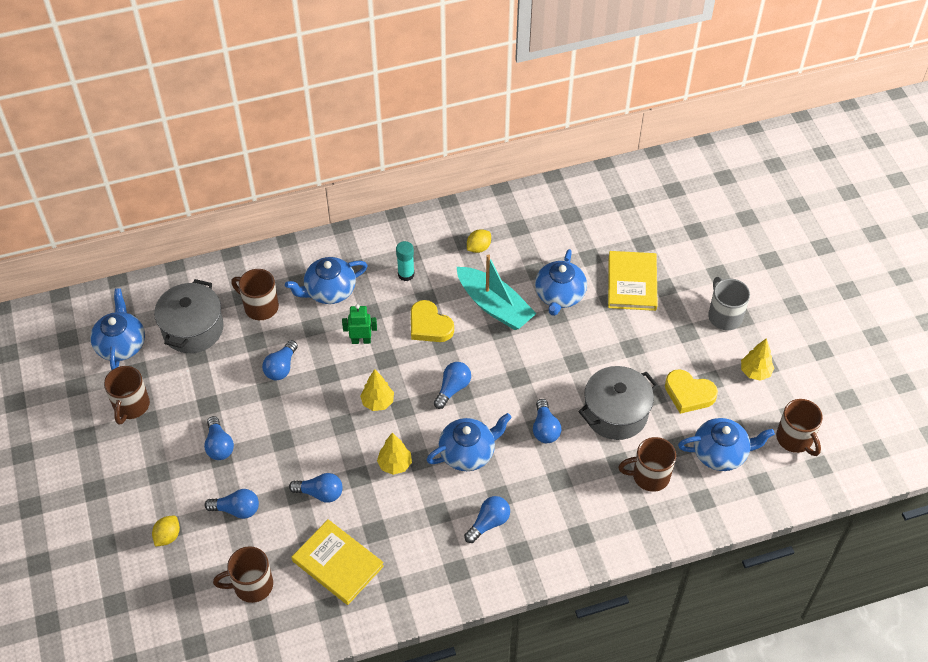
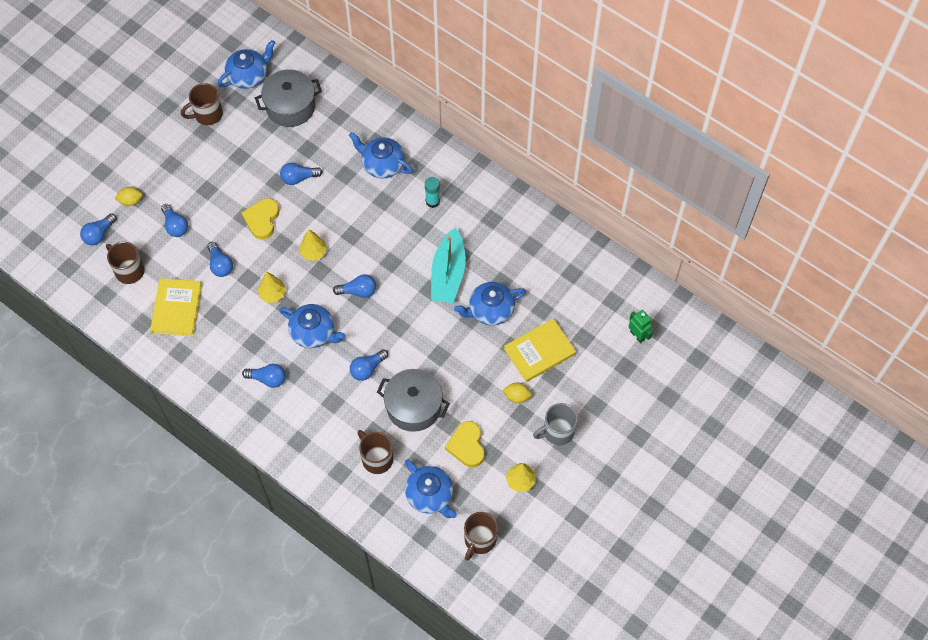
camera: 55 degrees right, 10 degrees up
blue light bulb [204,416,234,460] -> blue light bulb moved to [80,213,117,245]
brown mug [231,269,279,320] -> none
green robot [342,304,377,344] -> green robot moved to [629,310,653,343]
yellow heart [411,300,454,342] -> yellow heart moved to [241,198,279,240]
yellow lemon [467,229,491,253] -> yellow lemon moved to [502,383,532,403]
grey mug [708,277,750,330] -> grey mug turned 150 degrees counterclockwise [533,403,578,445]

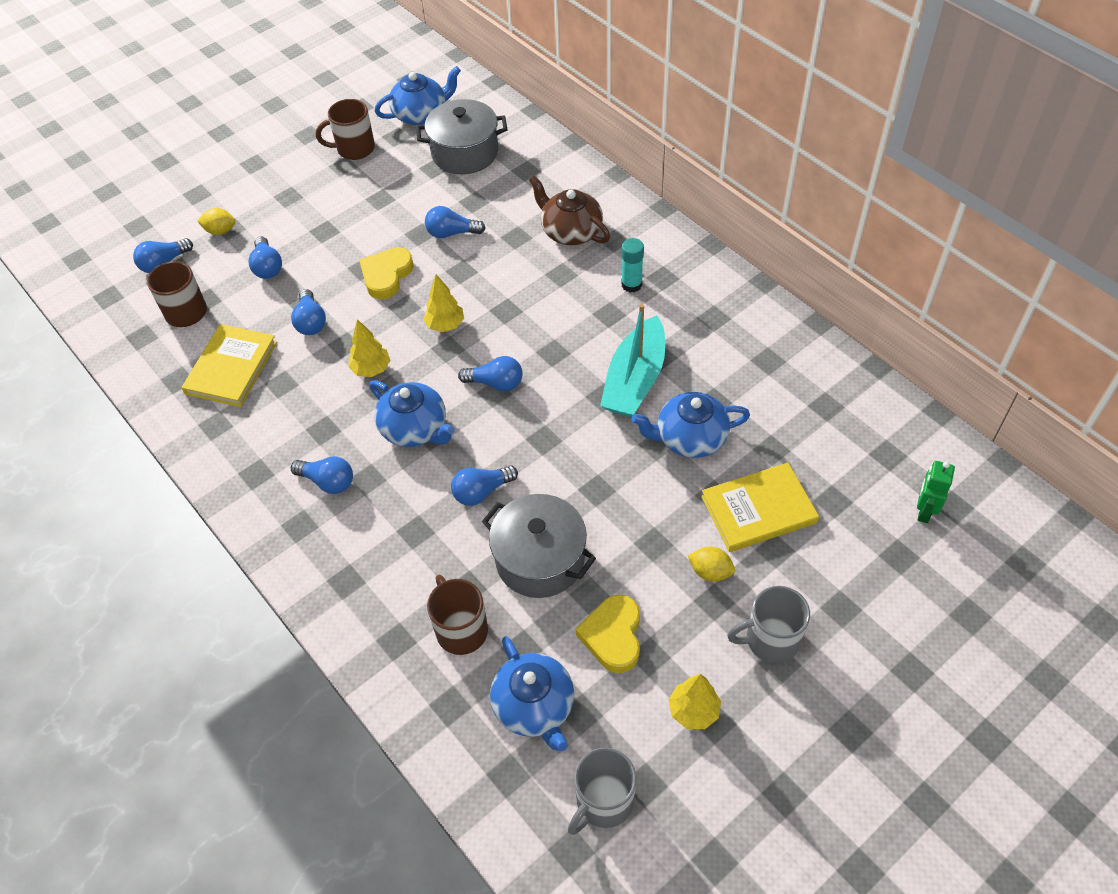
camera: 15 degrees right, 10 degrees down
blue teapot [349,132,413,178] -> brown teapot [529,176,610,245]
brown mug [464,512,498,561] -> grey mug [568,747,637,835]
green robot [629,310,653,343] -> green robot turned 135 degrees counterclockwise [917,461,955,523]

